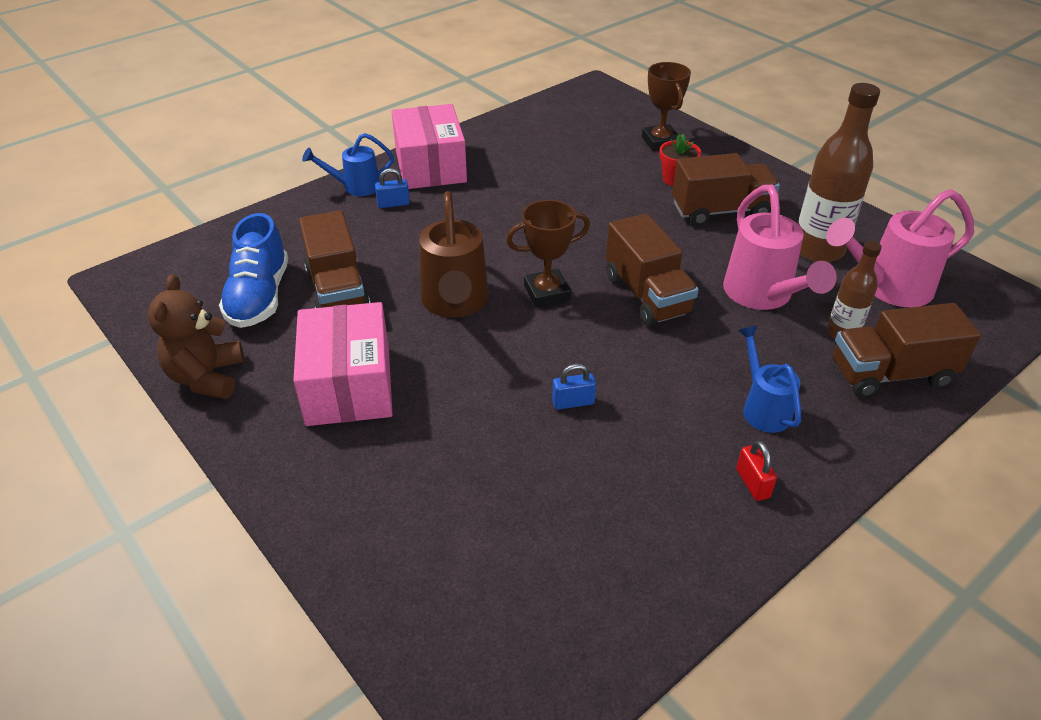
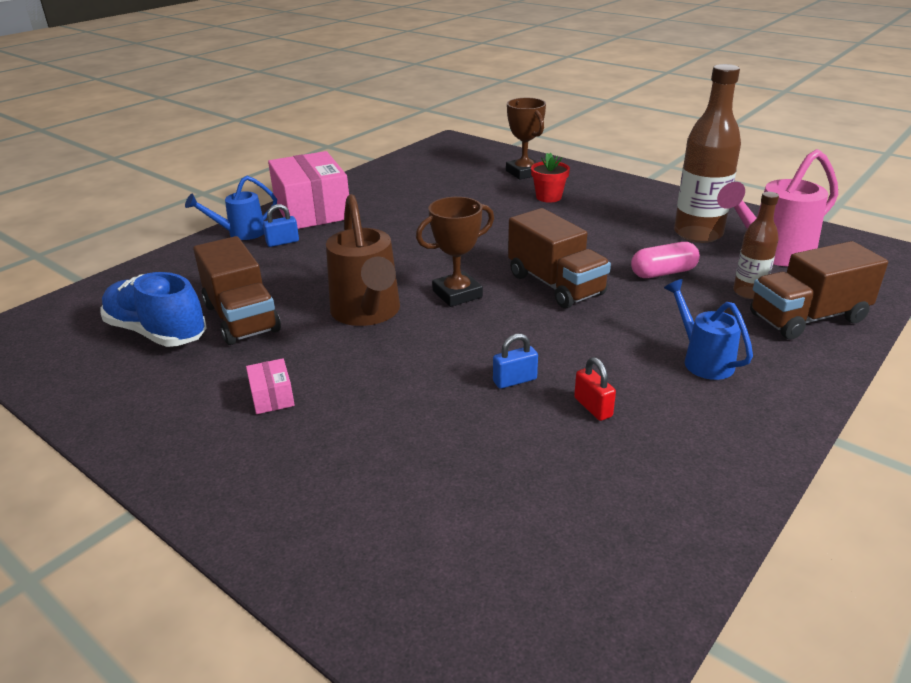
camera: 10 degrees left, 10 degrees down
brown teddy bear [148,274,244,399] -> none
blue shoe [219,213,288,328] -> blue shoe turned 135 degrees clockwise [101,272,207,347]
pink box [293,302,393,426] -> pink box [246,358,295,414], size x0.41
brown truck [672,153,780,226] -> none
pink watering can [723,185,837,310] -> pink capsule [631,242,700,278]
red padlock [736,440,777,501] -> red padlock moved to [574,357,616,421]

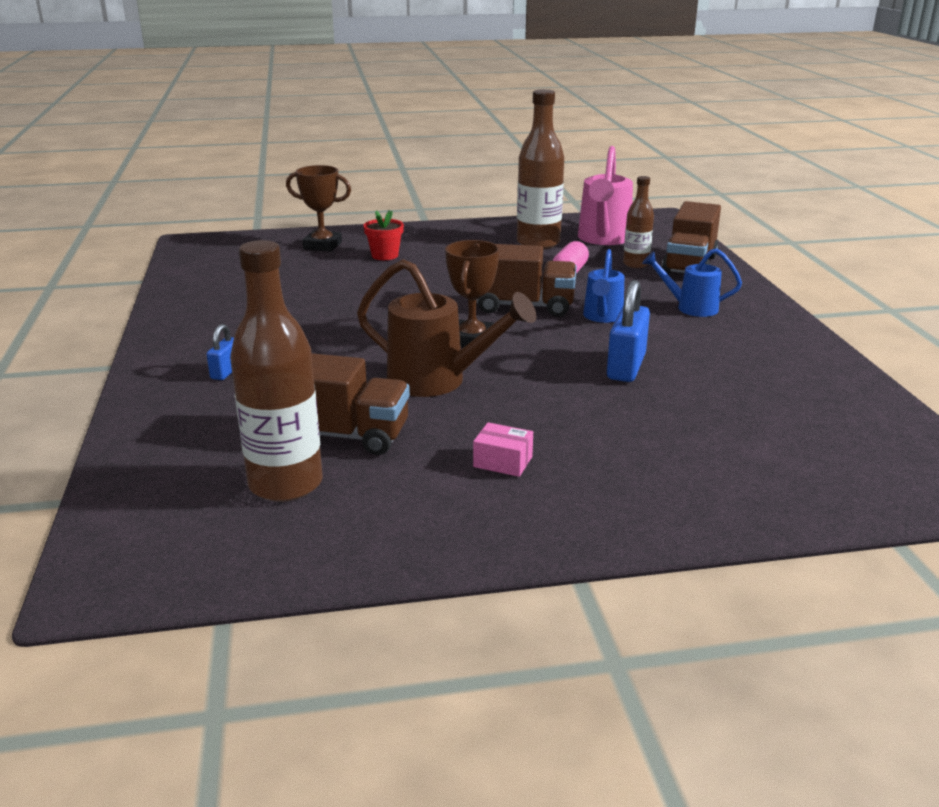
camera: 50 degrees left, 5 degrees down
blue shoe [101,272,207,347] -> brown bottle [230,240,323,502]
blue watering can [185,176,277,240] -> blue watering can moved to [583,249,624,323]
pink box [268,151,349,229] -> none
blue padlock [493,333,538,389] -> blue padlock [607,280,650,382], size x1.81
red padlock [574,357,616,421] -> none

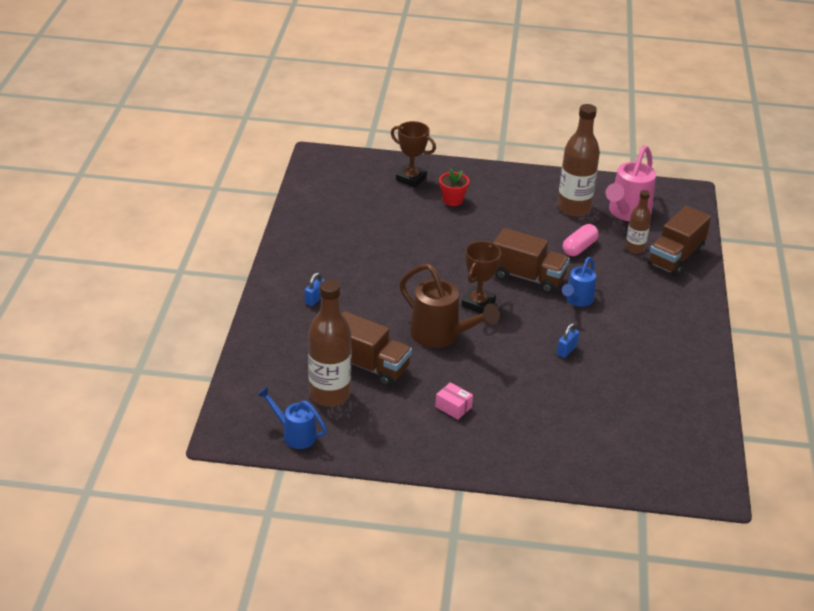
camera: 15 degrees right, 10 degrees up
blue padlock [607,280,650,382] -> blue padlock [557,323,579,358], size x0.55
blue watering can [642,248,742,317] -> blue watering can moved to [257,387,327,449]

